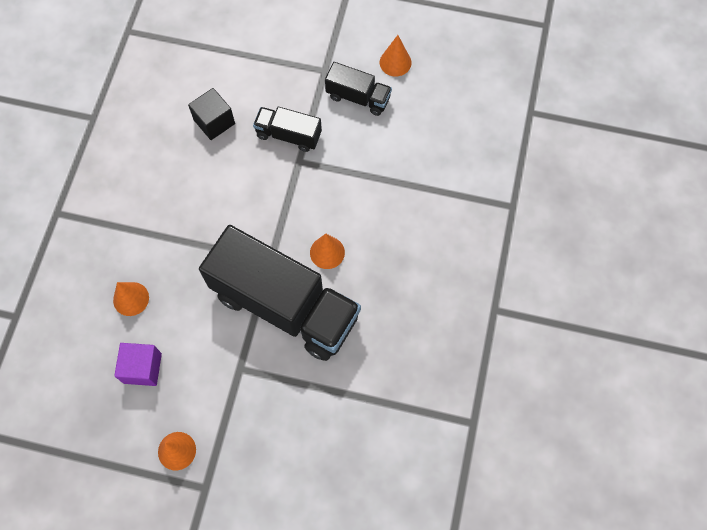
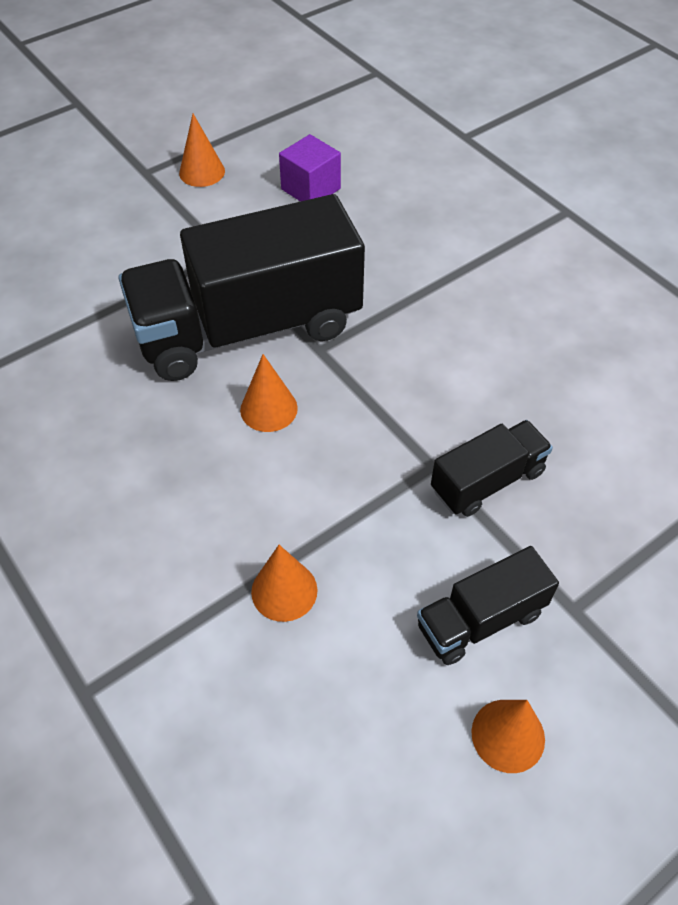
camera: 130 degrees right, 15 degrees down
orange cone [113,282,149,316] -> orange cone moved to [251,545,318,622]
black cube [188,88,235,140] -> none

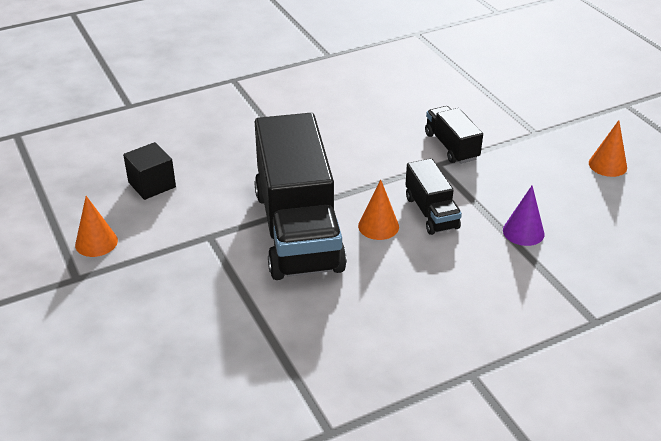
camera: 80 degrees left, 15 degrees down
orange cone [251,545,318,622] -> purple cone [503,186,545,246]
purple cube [279,134,341,202] -> black cube [123,142,176,200]
black truck [417,546,559,665] -> black truck moved to [405,158,462,235]

